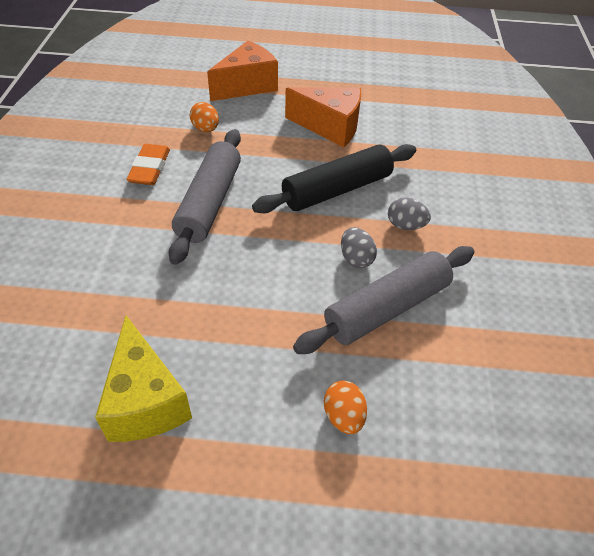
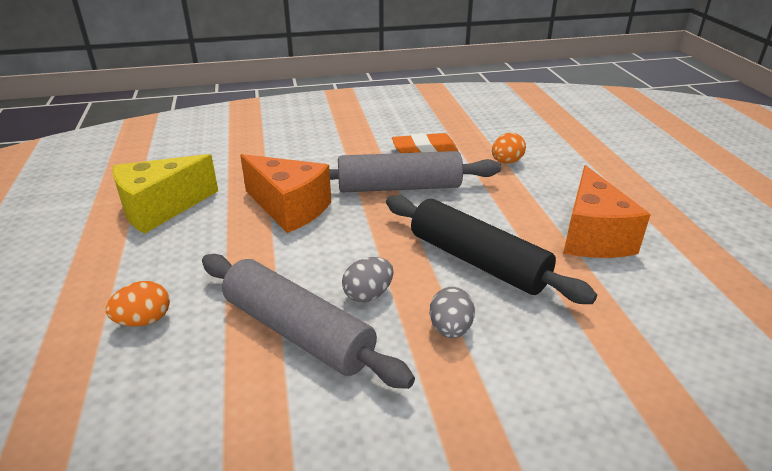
camera: 75 degrees right, 15 degrees down
orange cheese [207,41,278,101] -> orange cheese moved to [240,154,331,233]

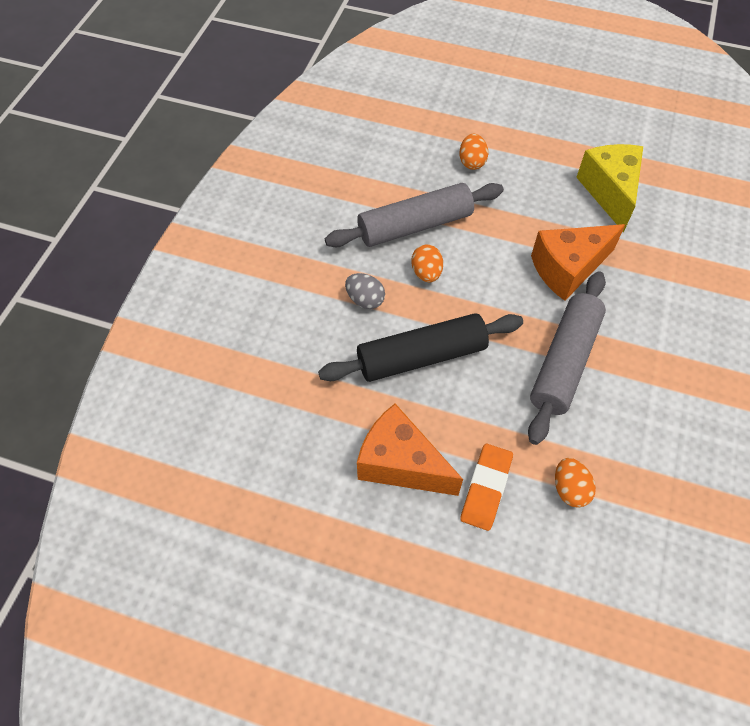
camera: 120 degrees right, 25 degrees up
grey egg [342,257,394,302] -> orange egg [411,245,443,282]
orange eraser [392,133,458,153] -> orange eraser moved to [460,444,513,531]

